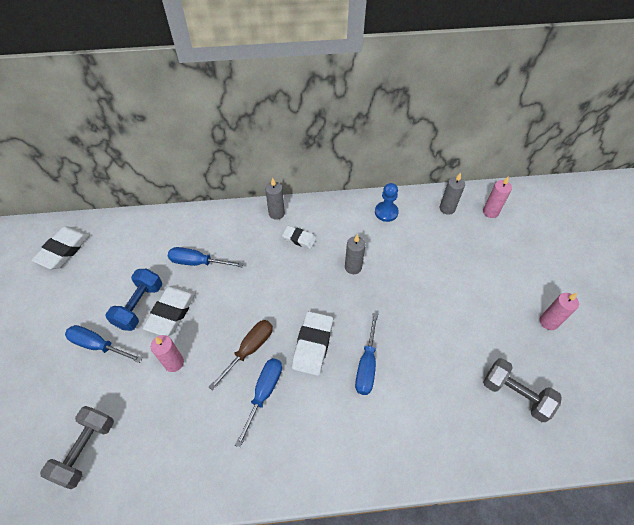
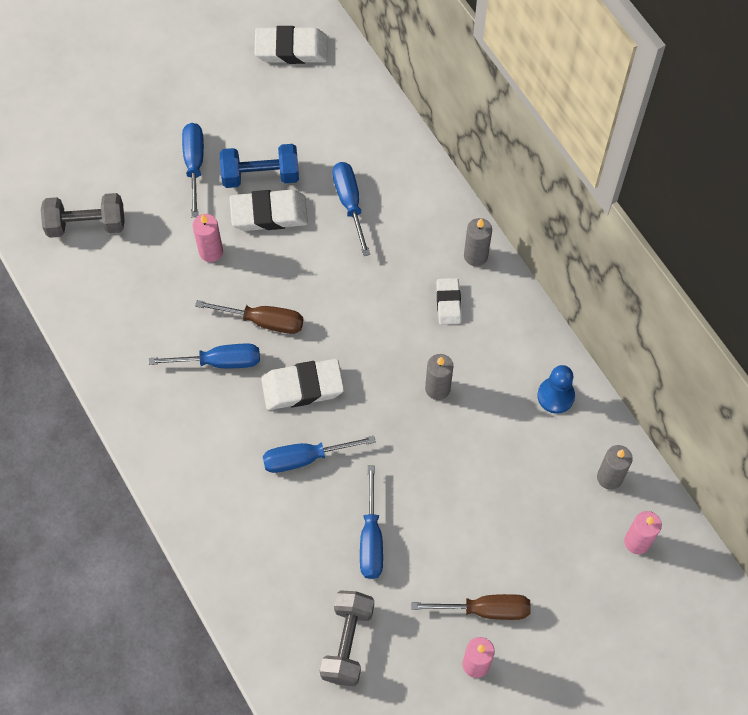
camera: 65 degrees right, 10 degrees up
none -> blue screwdriver [360,465,383,579]
none -> brown screwdriver [411,594,531,620]

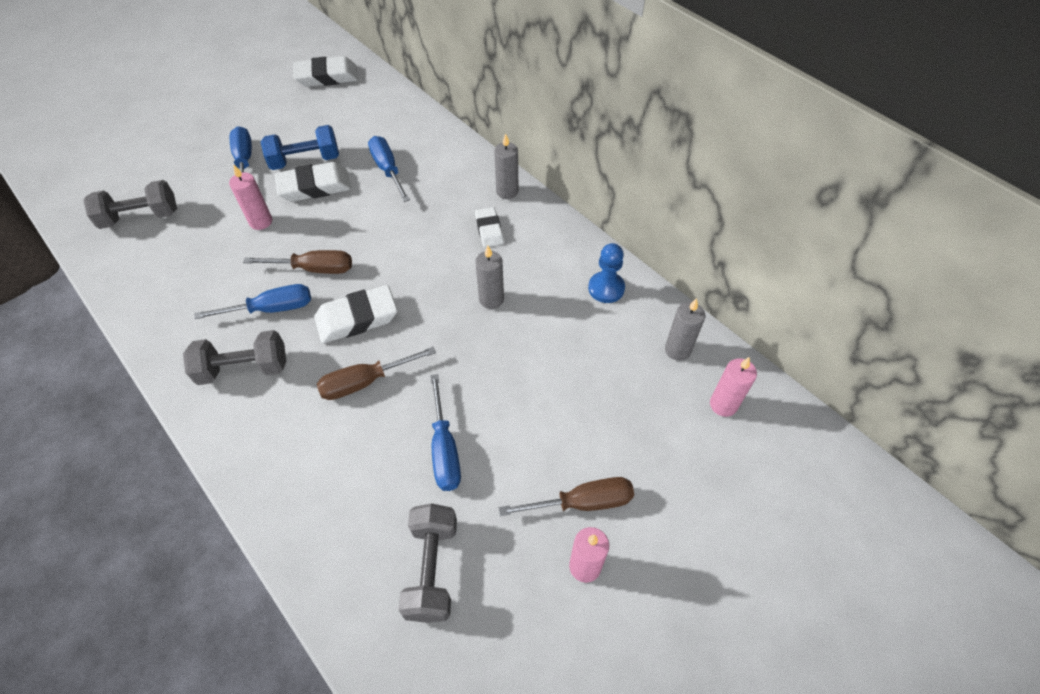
camera: 10 degrees left, 10 degrees down
blue screwdriver [263,436,376,473] -> brown screwdriver [317,347,436,400]
none -> grey dumbbell [183,330,286,385]

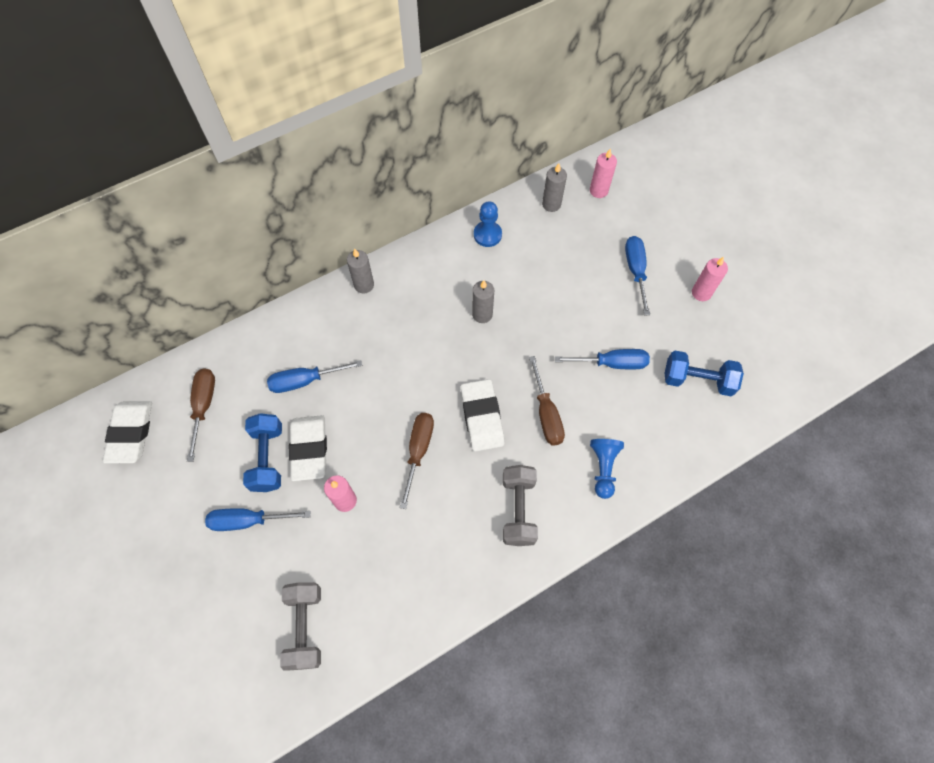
camera: 80 degrees left, 10 degrees up
blue screwdriver [194,284,311,319] -> blue screwdriver moved to [625,236,650,316]
grey dumbbell [398,503,457,623] -> blue dumbbell [665,351,744,396]
white eraser [475,207,504,247] -> none
brown screwdriver [499,477,634,516] -> brown screwdriver moved to [187,368,215,462]
none -> blue pawn [590,439,624,499]

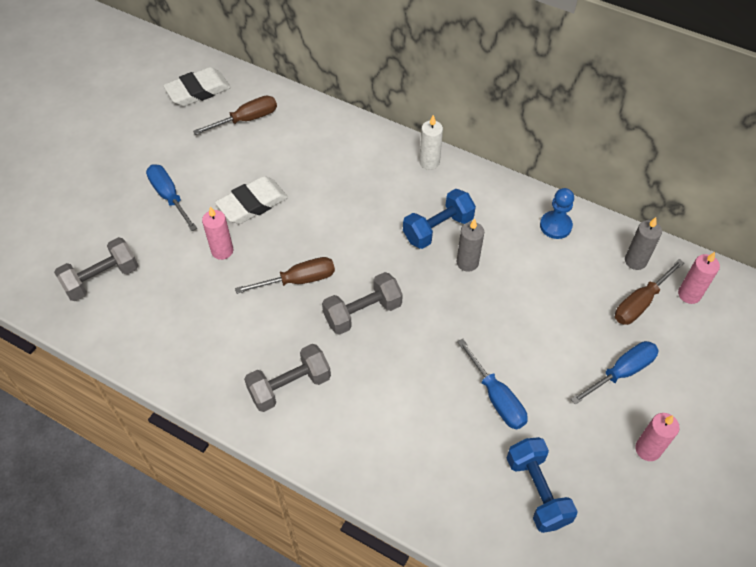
camera: 60 degrees right, 10 degrees down
blue dumbbell [243,413,282,492] -> blue dumbbell moved to [403,189,476,249]
blue screwdriver [267,360,363,393] -> none
grey candle [347,248,374,293] -> white candle [419,115,443,170]
white eraser [460,379,505,452] -> grey dumbbell [322,272,403,335]
brown screwdriver [529,356,565,445] -> brown screwdriver moved to [615,259,684,325]
blue pawn [590,439,624,499] -> none

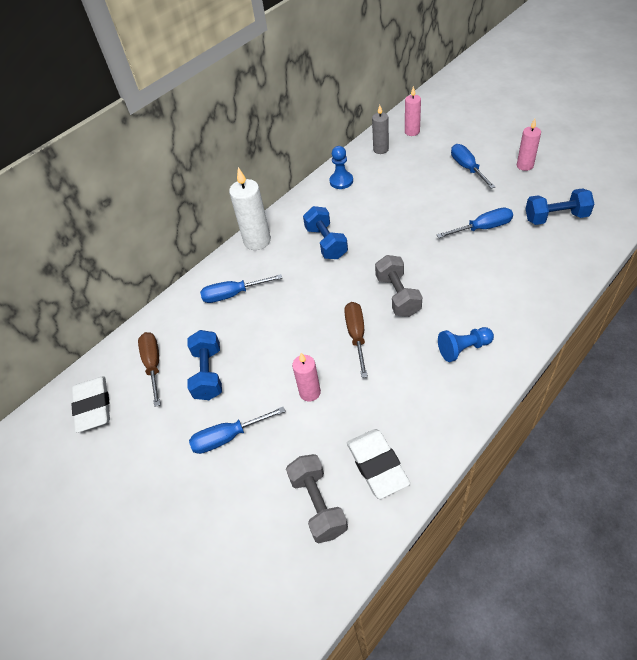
camera: 70 degrees left, 5 degrees down
white eraser [215,176,288,224] -> white eraser moved to [347,429,410,499]
grey dumbbell [244,344,331,412] -> blue pawn [438,327,494,362]
white candle [419,115,443,170] -> white candle [229,167,271,250], size x1.60
grey candle [456,219,484,272] -> none
brown screwdriver [615,259,684,325] -> none
none -> blue dumbbell [187,330,222,400]
none -> blue screwdriver [200,274,282,303]

